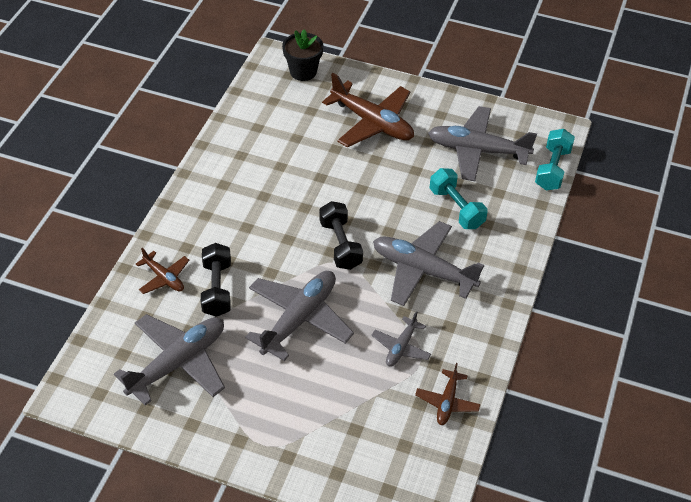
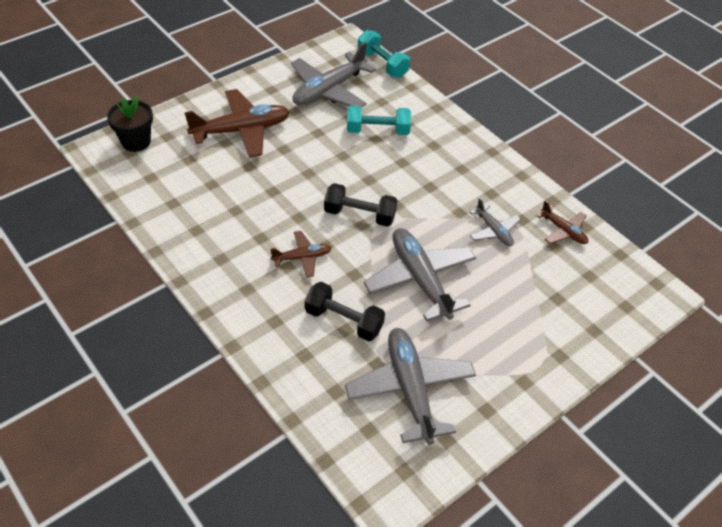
camera: 60 degrees left, 0 degrees up
brown plane [136,248,189,294] -> brown plane moved to [270,231,332,278]
grey plane [373,221,484,306] -> none

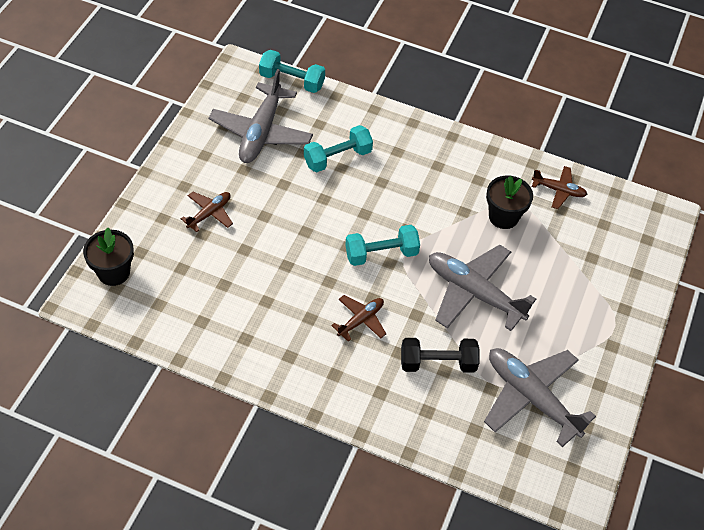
camera: 30 degrees left, 5 degrees up
brown plane [184,89,290,158] -> brown plane [181,192,233,232], size x0.52
black dumbbell [324,183,397,227] -> turquoise dumbbell [345,225,420,266]
grey plane [470,198,521,246] -> black flower pot [486,176,533,229]

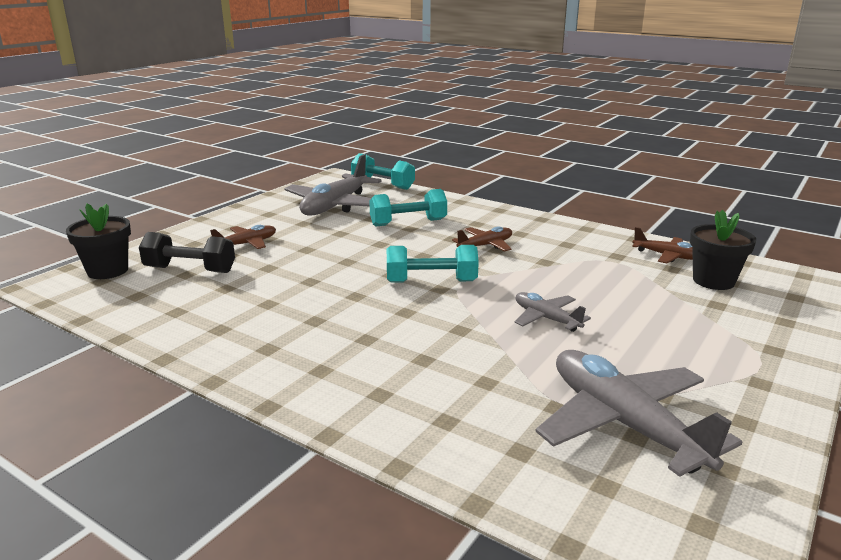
camera: 15 degrees right, 30 degrees down
brown plane [331,295,386,342] -> brown plane moved to [452,227,512,251]
black dumbbell [401,338,479,373] -> black dumbbell moved to [139,232,235,273]
grey plane [429,245,536,331] -> grey plane [514,292,591,332], size x0.52
black flower pot [486,176,533,229] -> black flower pot moved to [690,210,756,290]

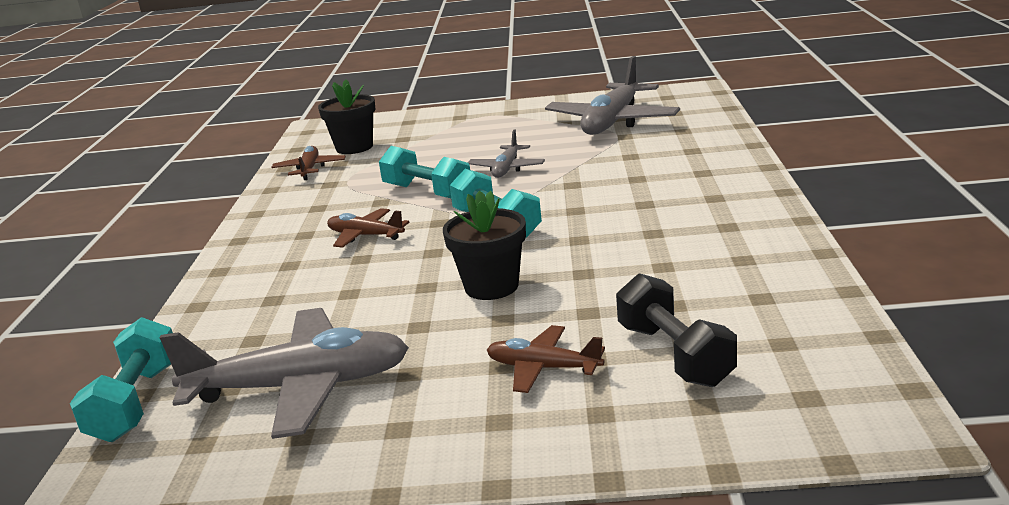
camera: 120 degrees left, 0 degrees up
black flower pot [66,203,131,279] -> black flower pot moved to [443,191,526,300]
turquoise dumbbell [369,189,447,226] -> turquoise dumbbell moved to [379,146,470,198]

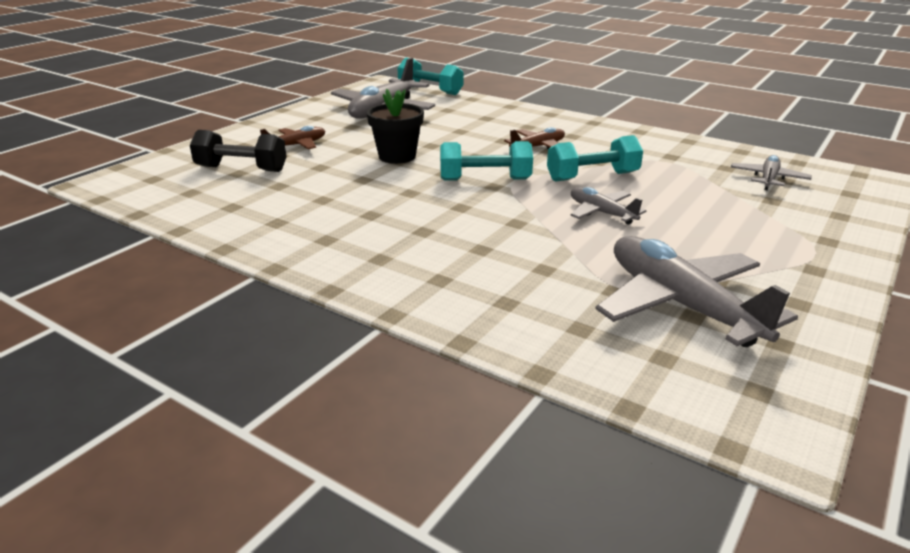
camera: 120 degrees right, 5 degrees up
brown plane [271,146,346,180] -> none
black flower pot [318,79,376,154] -> grey plane [731,155,812,190]

